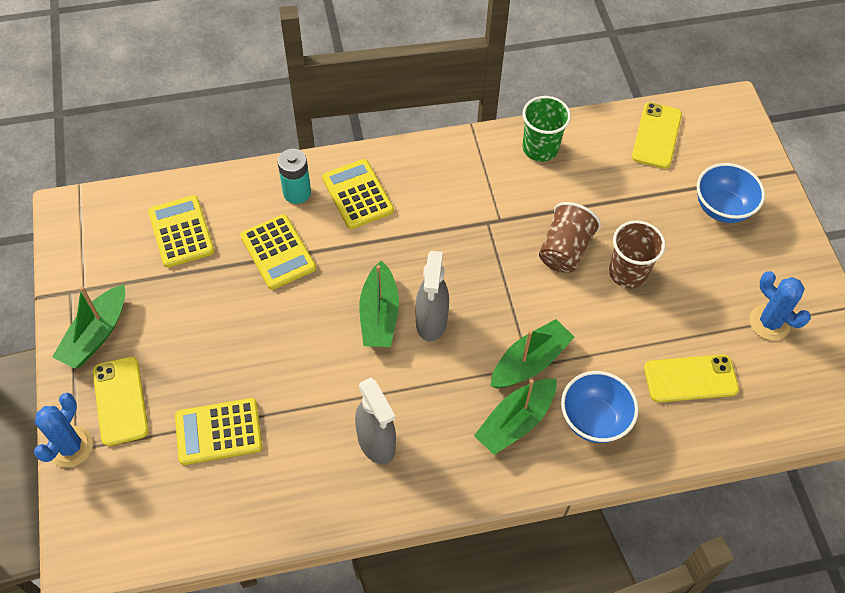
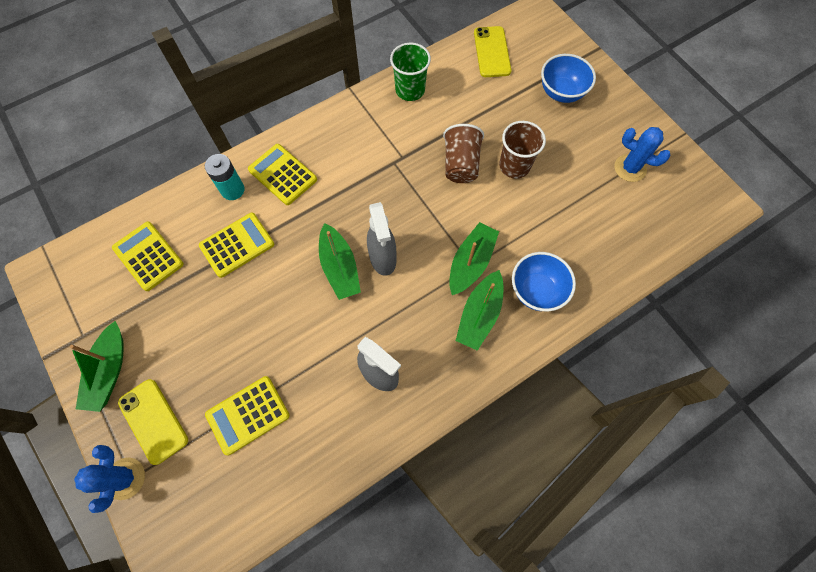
camera: 20 degrees left, 10 degrees up
yellow calculator [240,214,316,290] -> yellow calculator turned 75 degrees counterclockwise [199,213,274,278]
yellow phone [644,355,739,402] -> none

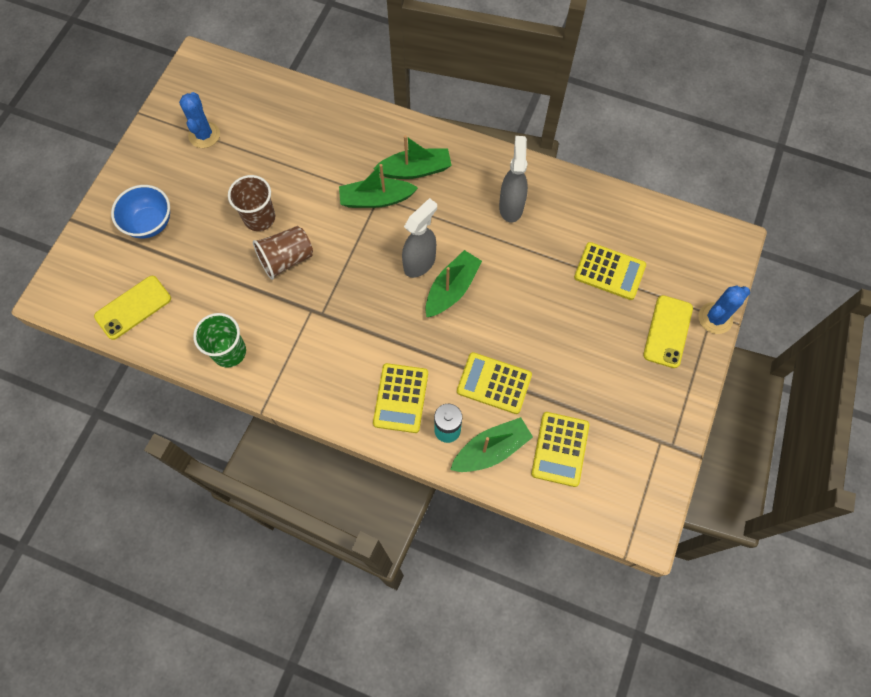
camera: 125 degrees left, 0 degrees up
green boat [70,321,123,412] -> green boat moved to [450,417,533,472]
blue bowl [512,252,576,311] -> none

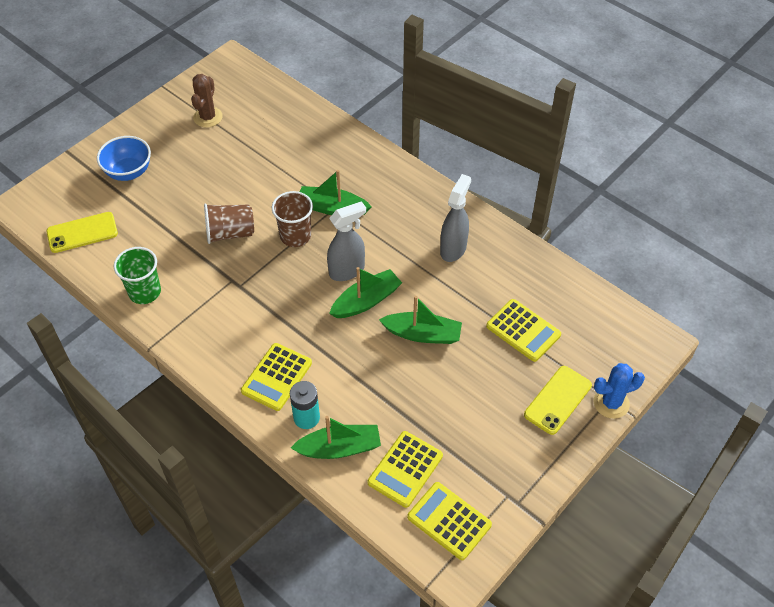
camera: 20 degrees right, 15 degrees down
blue cactus [179,92,220,148] -> brown cactus [191,74,223,128]
brown cup [228,175,275,231] -> brown cup moved to [272,191,313,247]
green boat [373,135,452,179] -> green boat moved to [379,296,462,344]
yellow calculator [457,352,532,414] -> yellow calculator moved to [407,482,492,560]

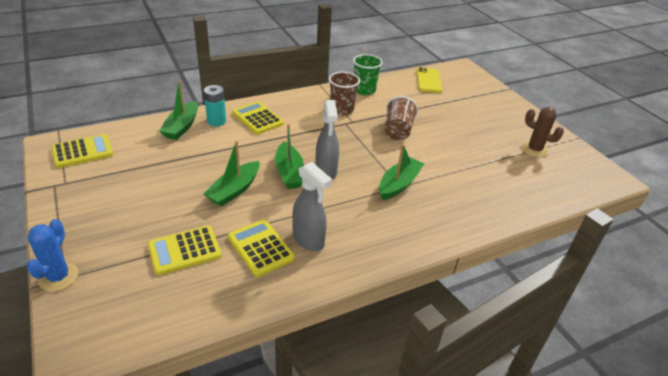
camera: 110 degrees right, 15 degrees down
blue bowl [97,136,151,181] -> none
brown cup [272,191,313,247] -> brown cup moved to [329,72,360,115]
yellow calculator [368,431,443,508] -> yellow calculator moved to [228,220,295,277]
yellow phone [524,366,592,435] -> none

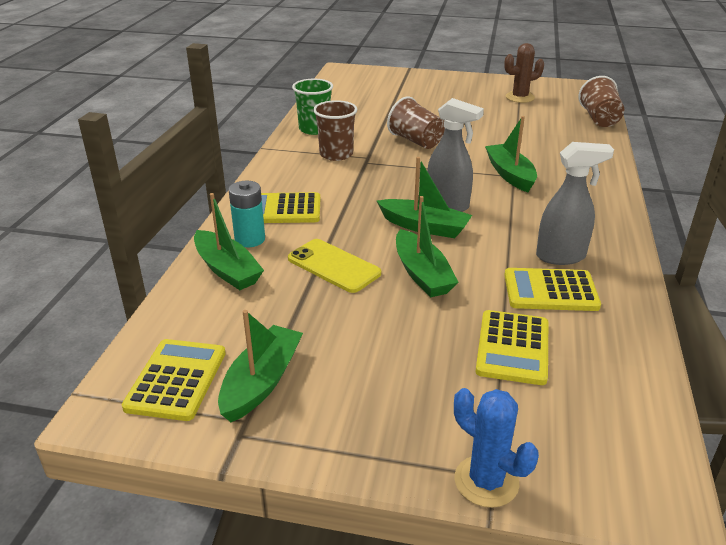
camera: 50 degrees left, 5 degrees down
yellow phone [416,67,442,93] -> yellow phone moved to [288,239,381,293]
none -> green boat [218,310,303,422]
none -> brown cup [578,76,624,127]

